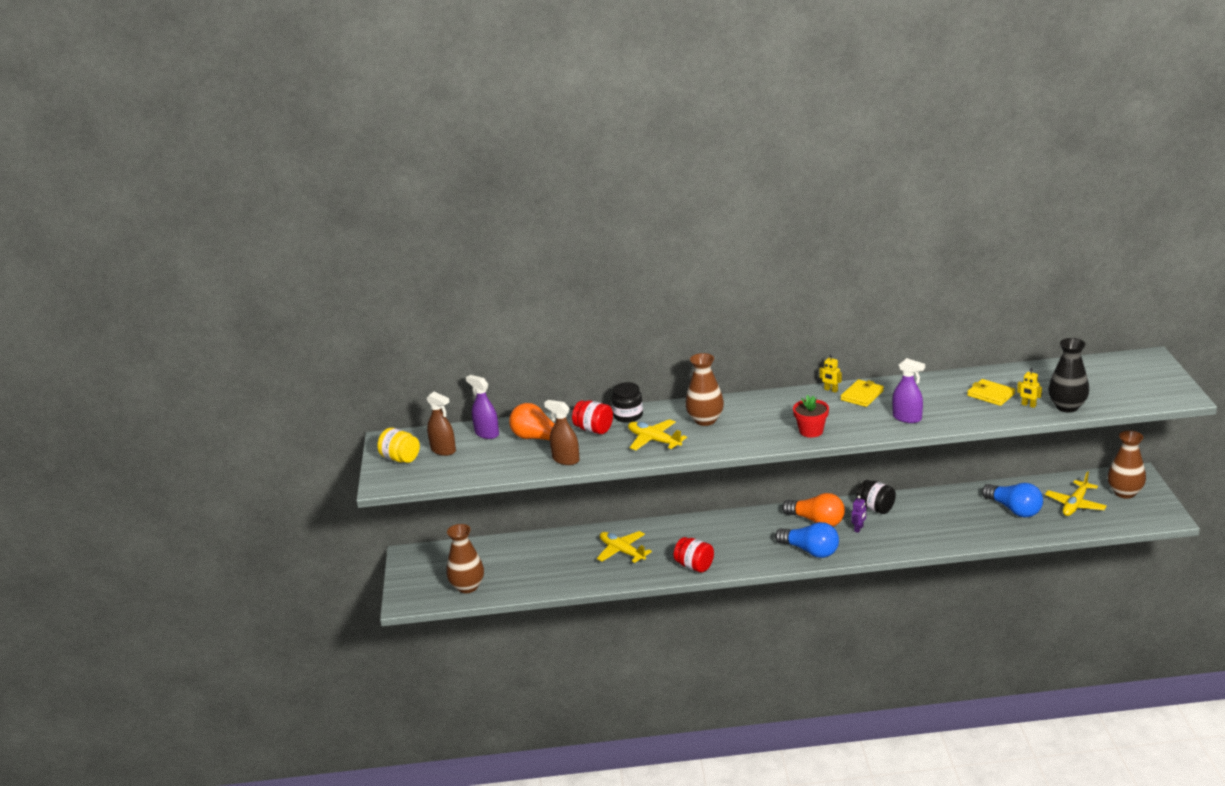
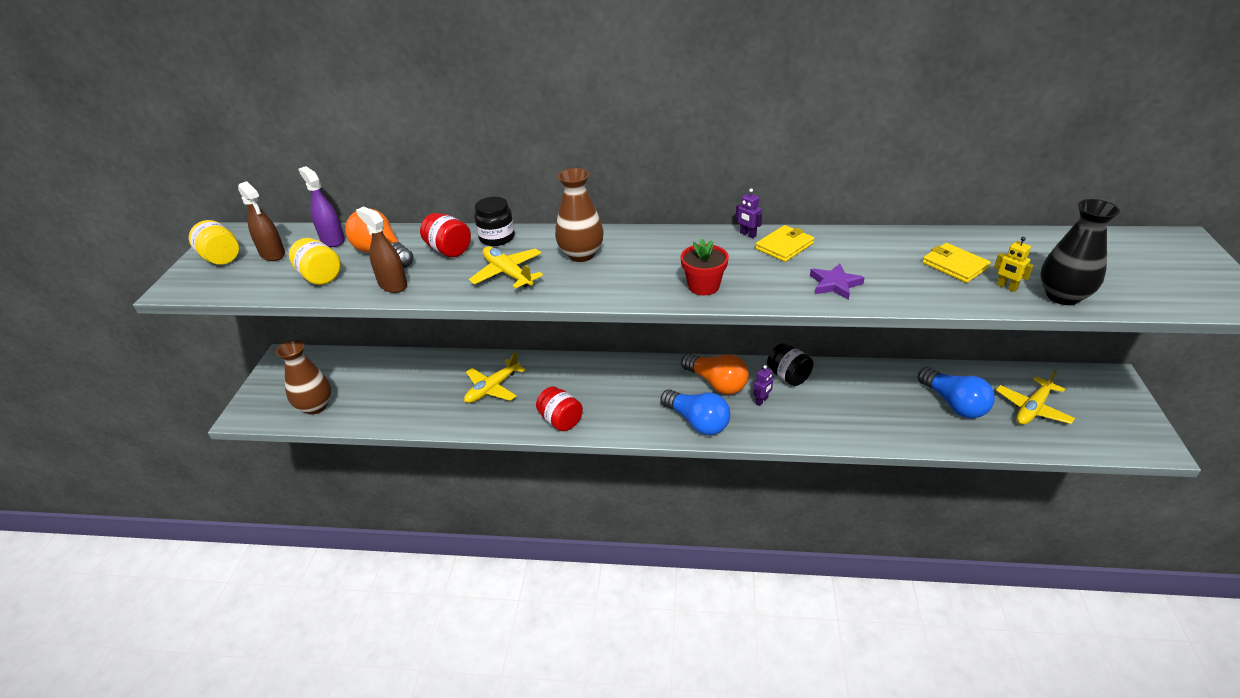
camera: 10 degrees right, 10 degrees up
yellow plane [597,531,652,563] -> yellow plane turned 105 degrees counterclockwise [464,352,526,403]
yellow robot [819,354,842,393] -> purple robot [736,188,762,238]
purple spray bottle [892,358,925,423] -> purple star [810,264,865,300]
brown vase [1107,430,1146,499] -> none
none -> yellow jar [289,238,341,285]

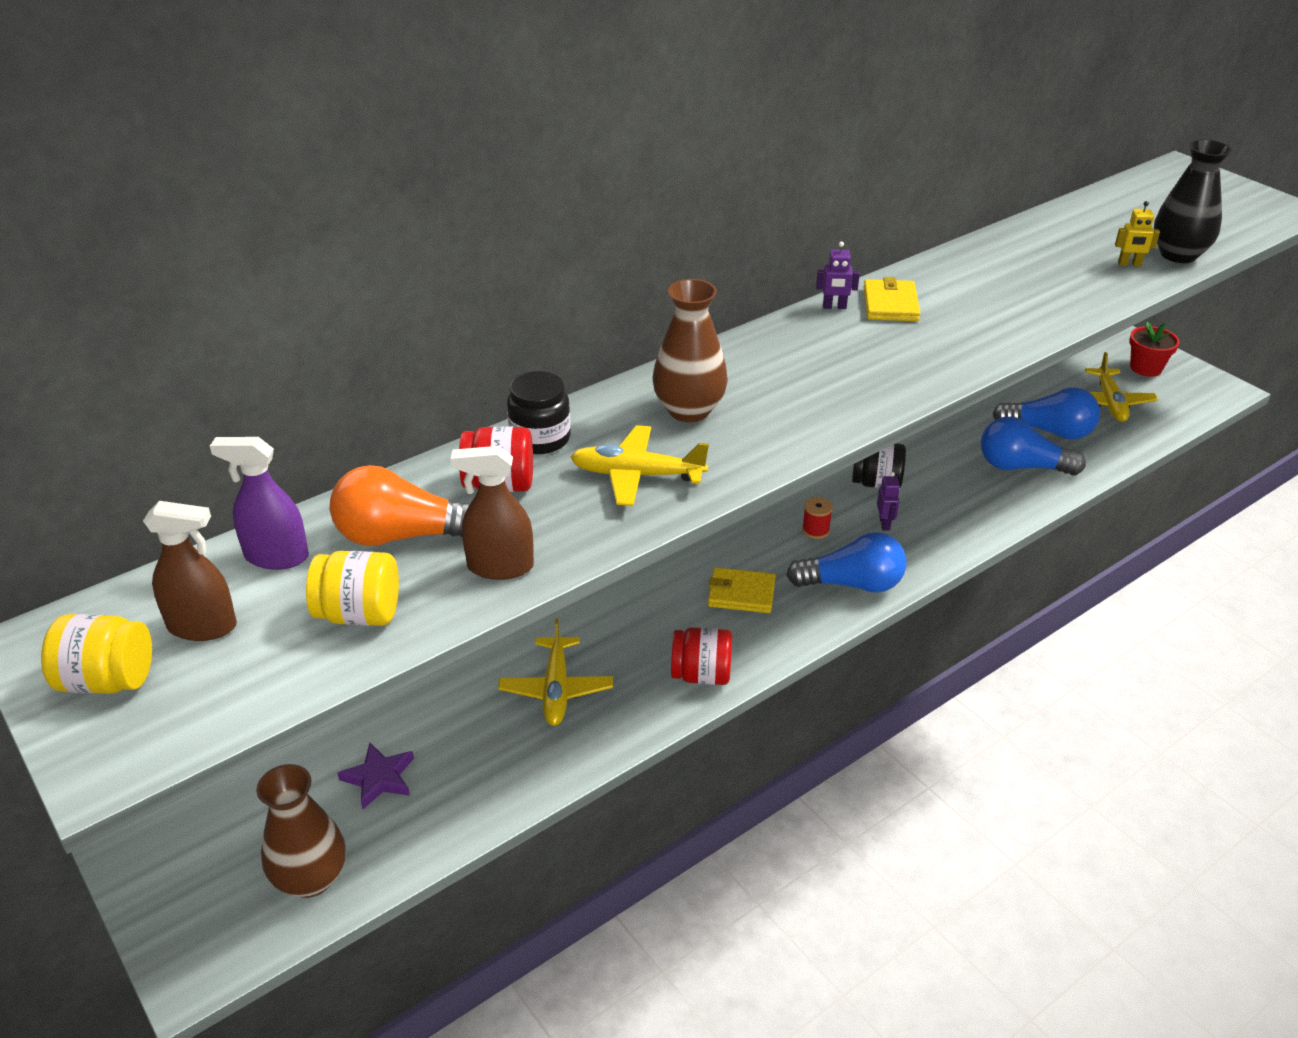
camera: 45 degrees left, 0 degrees up
red flower pot [681,238,729,295] -> red flower pot moved to [1129,322,1180,377]
orange light bulb [681,353,749,394] -> red spool [802,497,833,539]
purple star [810,264,865,300] -> purple star moved to [338,743,414,809]
yellow wallet [922,243,991,283] -> yellow wallet moved to [708,567,775,613]
none -> blue light bulb [981,417,1086,475]

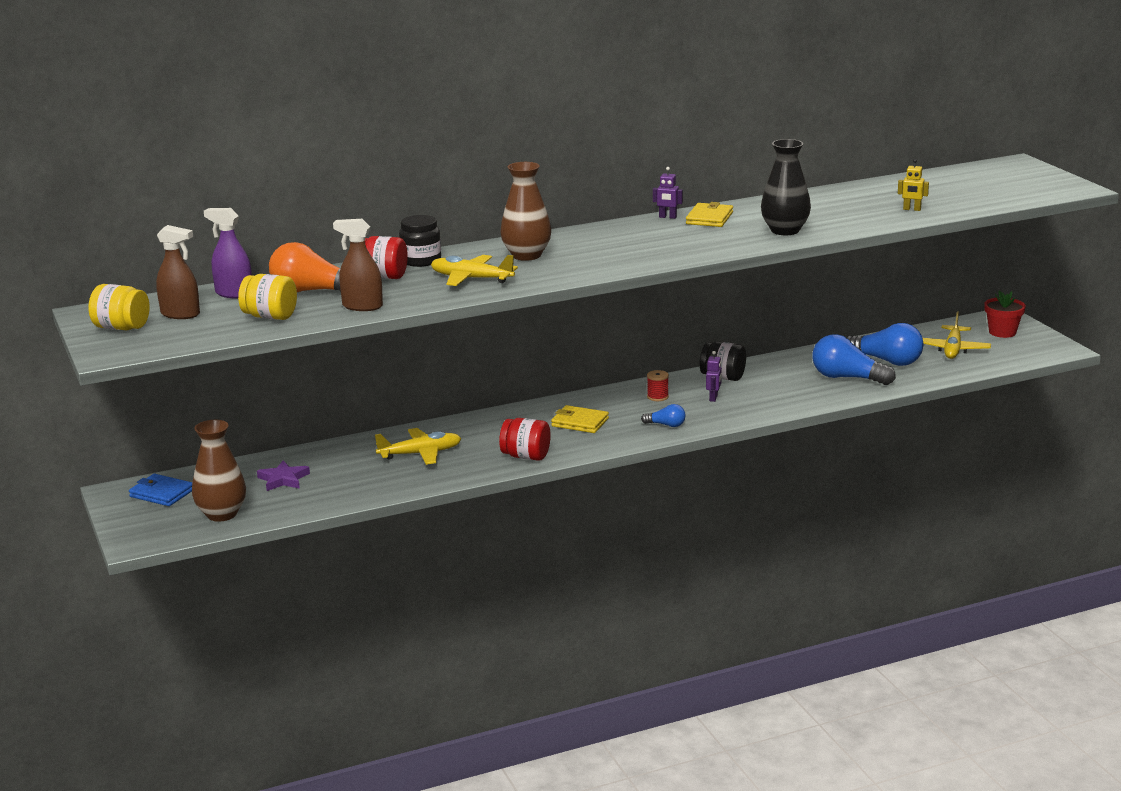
camera: 15 degrees right, 15 degrees down
yellow plane [498,618,613,726] -> yellow plane turned 120 degrees counterclockwise [375,428,462,465]
blue light bulb [786,532,907,593] -> blue light bulb [641,404,686,427], size x0.50
black vase [1154,139,1232,263] -> black vase moved to [761,139,811,235]
none -> blue wallet [129,474,192,506]

